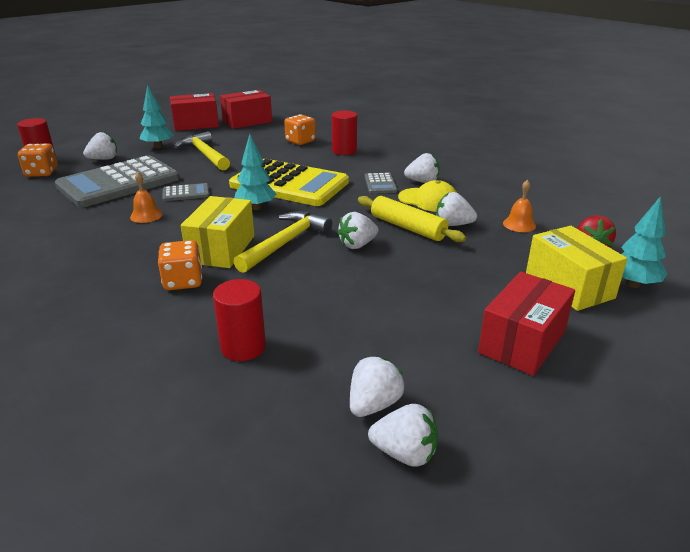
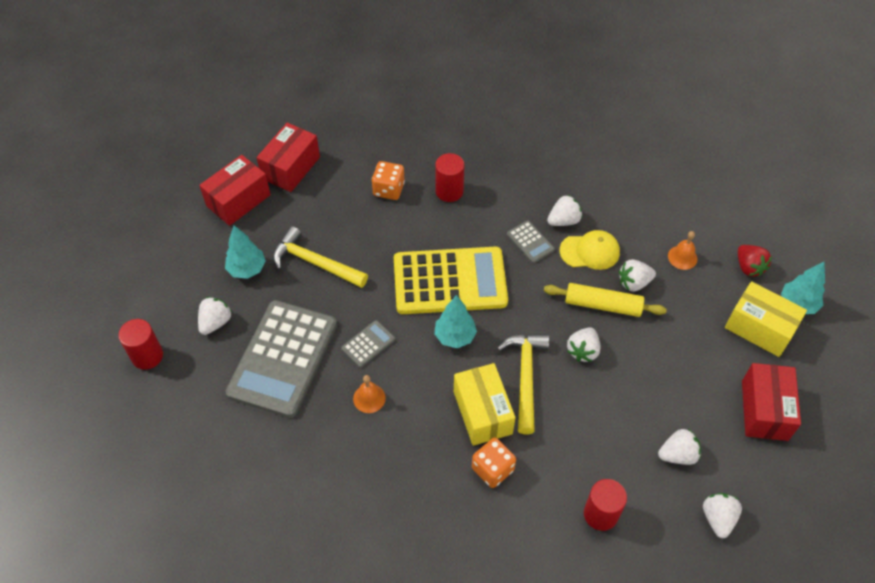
camera: 30 degrees left, 25 degrees up
orange dice [18,143,58,177] -> none
white strawberry [368,404,438,467] -> white strawberry moved to [658,429,701,465]

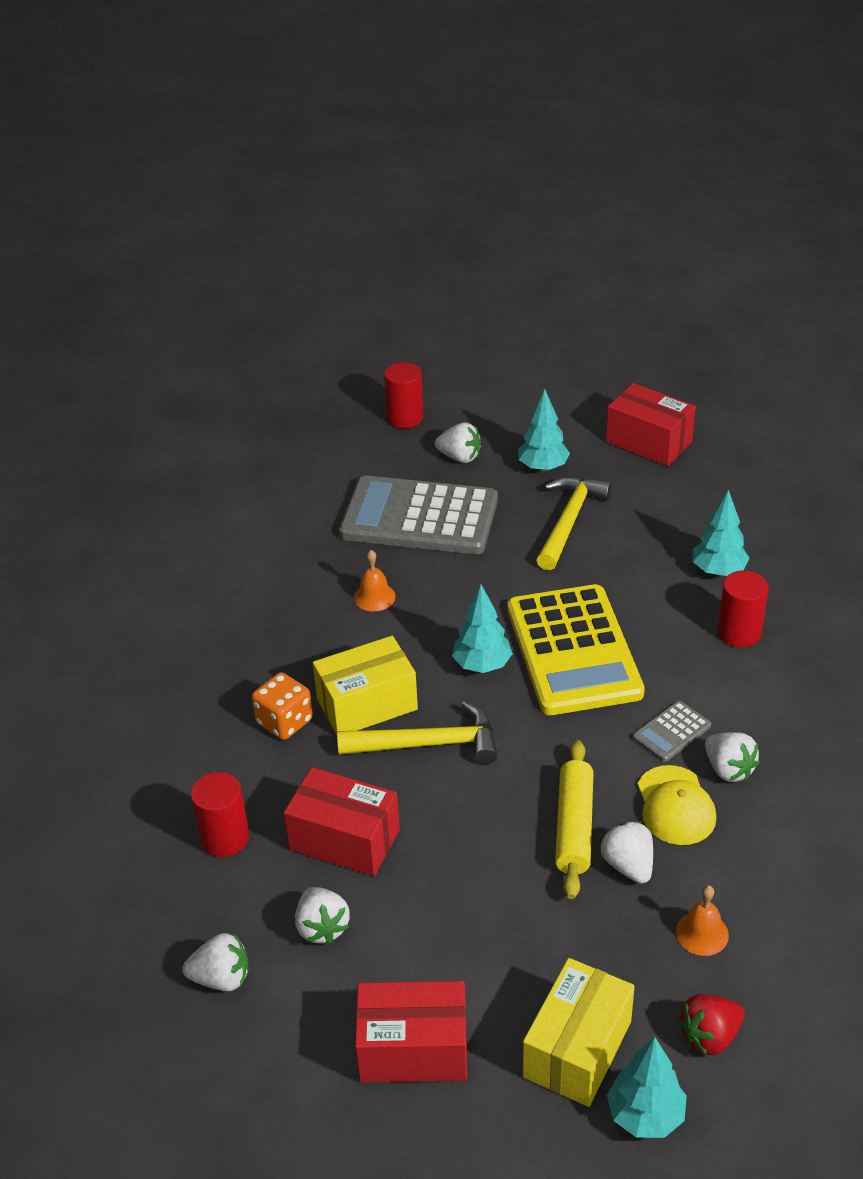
camera: 85 degrees right, 15 degrees down
red box [257,123,320,192] -> red box moved to [284,767,400,876]
grey calculator [341,320,395,368] -> none
orange dice [372,161,405,200] -> turquoise tree [693,490,750,576]
white strawberry [567,327,601,362] -> none

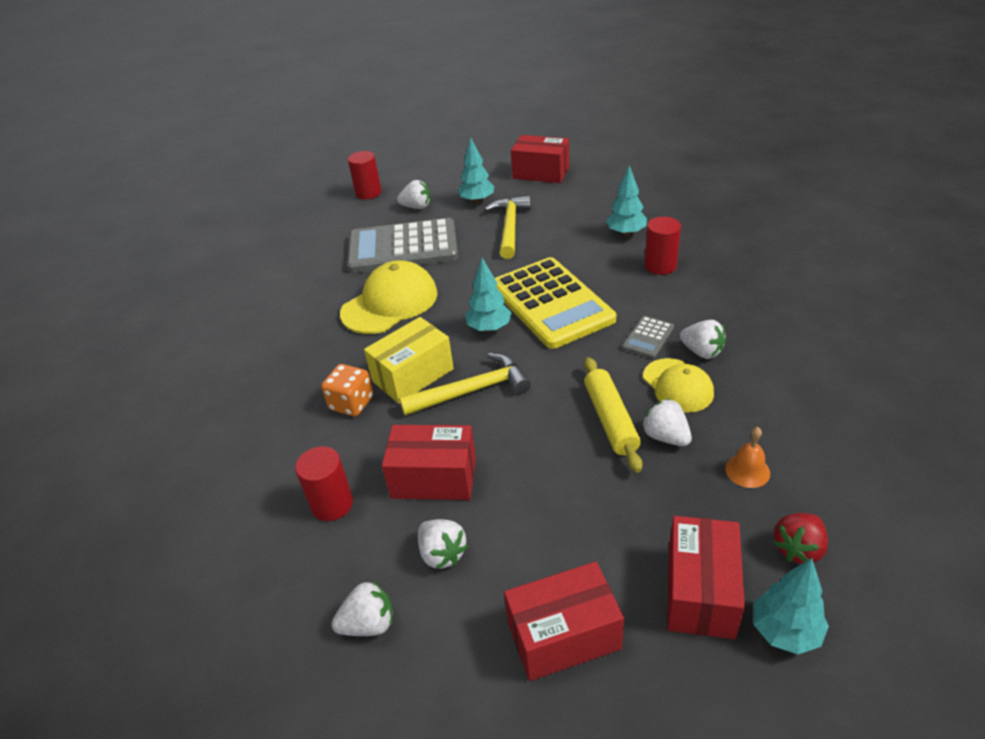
camera: 15 degrees left, 0 degrees up
orange bell [354,550,396,612] -> yellow cap [340,260,438,334]
yellow box [523,958,635,1107] -> red box [667,516,745,639]

